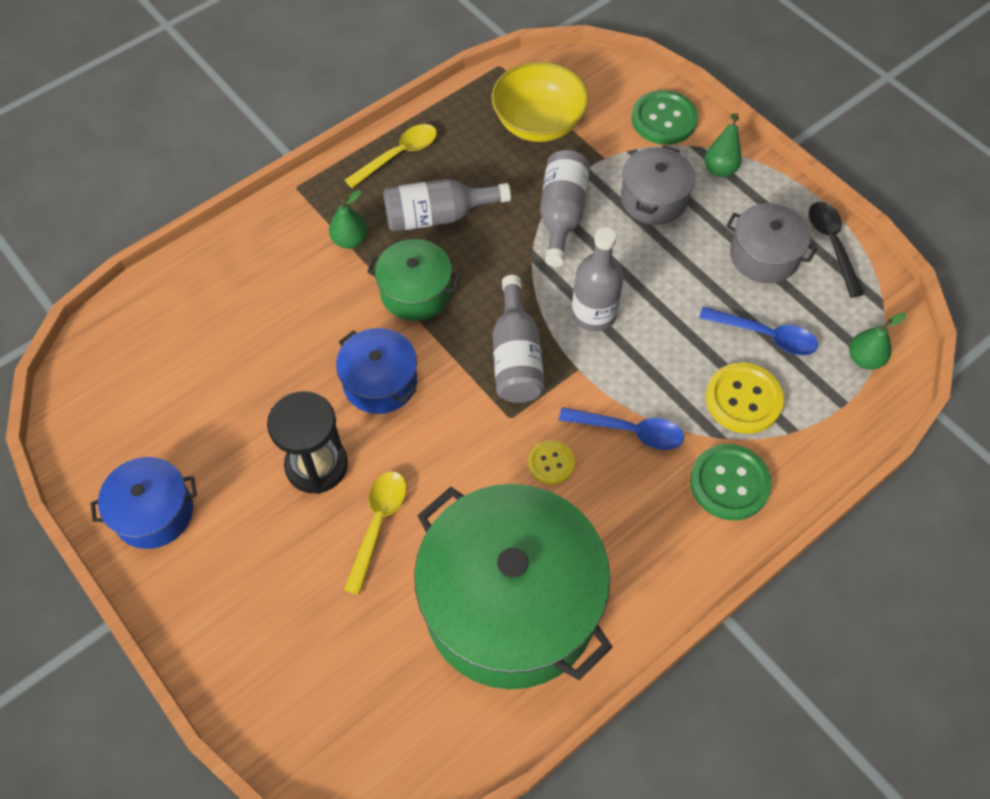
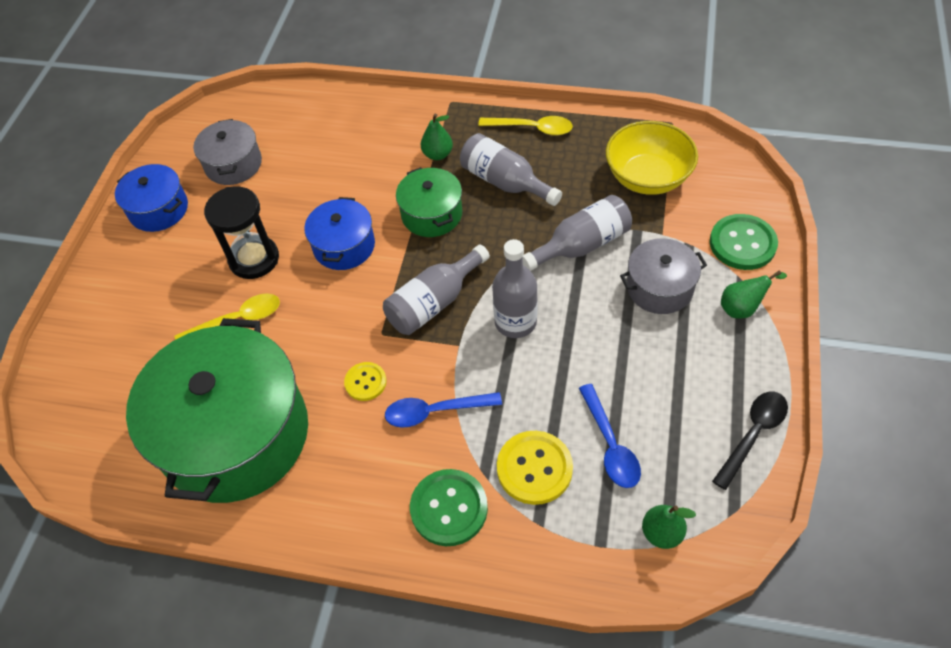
camera: 55 degrees right, 5 degrees down
blue spoon [559,407,684,450] -> blue spoon turned 105 degrees clockwise [385,392,502,428]
grey pot [726,203,817,283] -> grey pot moved to [193,119,262,185]

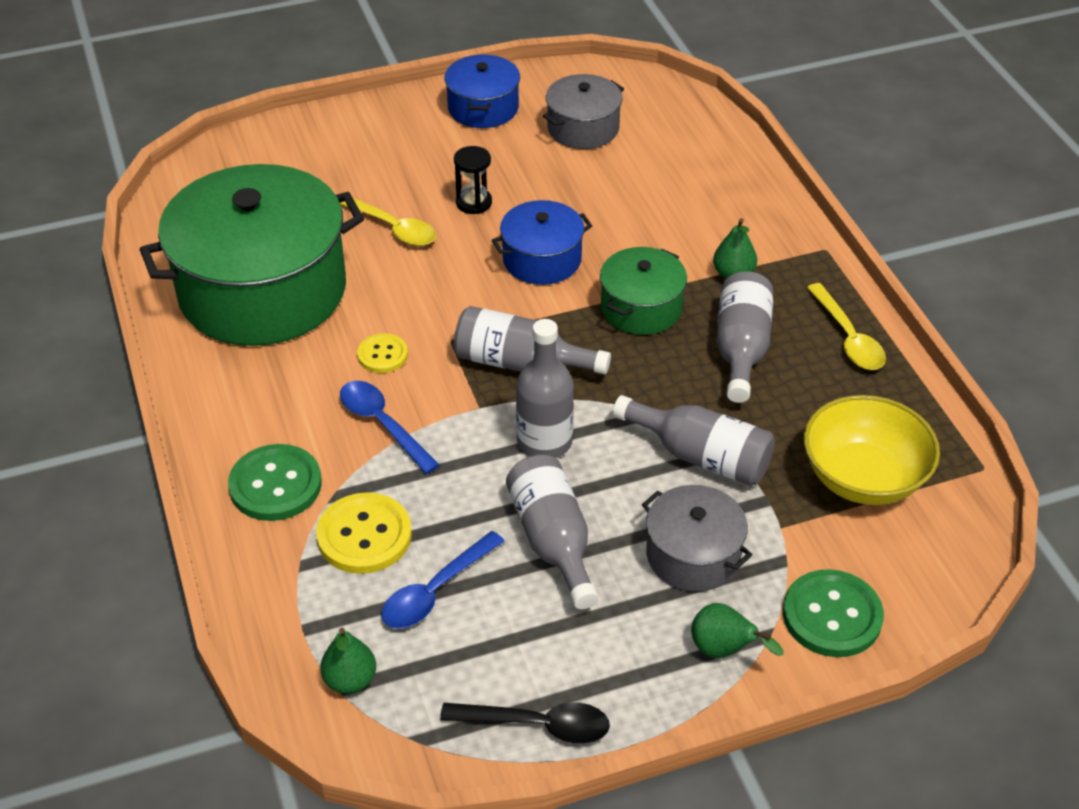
camera: 55 degrees right, 10 degrees down
black hourglass [204,186,279,279] -> black hourglass [454,146,492,214], size x0.59
none -> grey bottle [506,455,599,609]

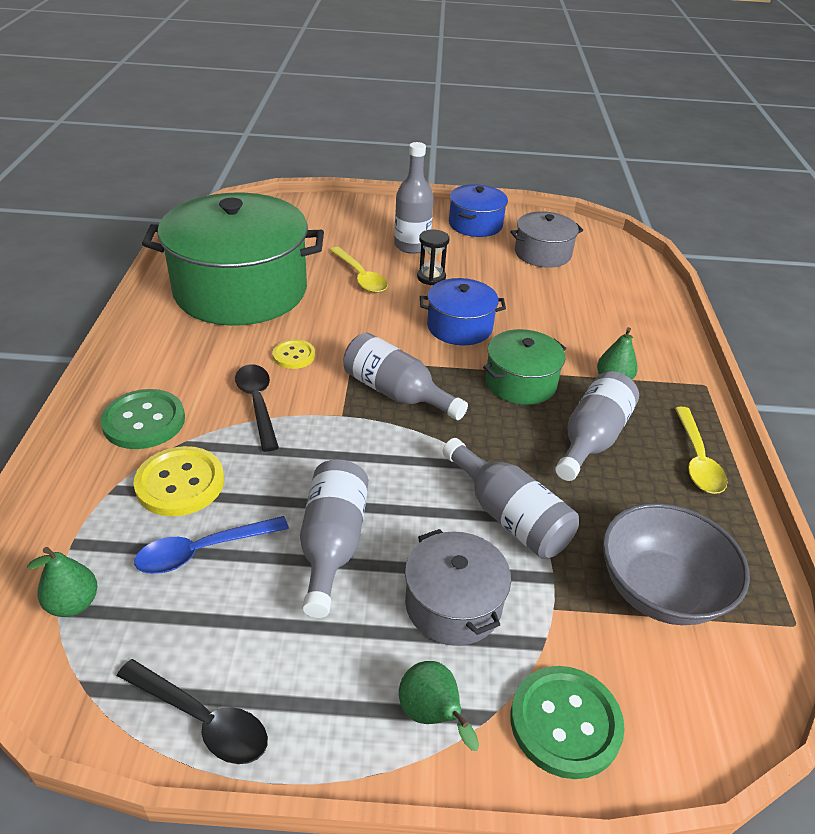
camera: 20 degrees right, 5 degrees down
blue spoon [340,381,440,474] -> black spoon [235,364,279,452]
grey bottle [516,319,574,458] -> grey bottle moved to [394,142,434,254]
yellow bowl [804,395,940,505] -> grey bowl [603,503,750,625]

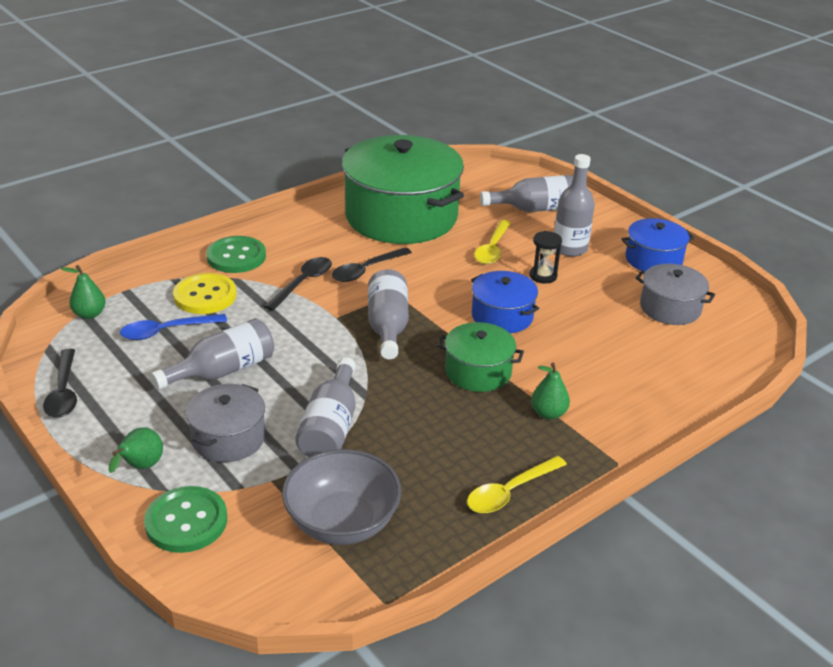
camera: 50 degrees right, 5 degrees down
blue spoon [134,516,289,574] -> blue spoon turned 45 degrees counterclockwise [120,314,227,340]
yellow button [273,339,315,369] -> black spoon [332,247,412,282]
grey bottle [555,371,639,481] -> grey bottle moved to [480,175,573,212]

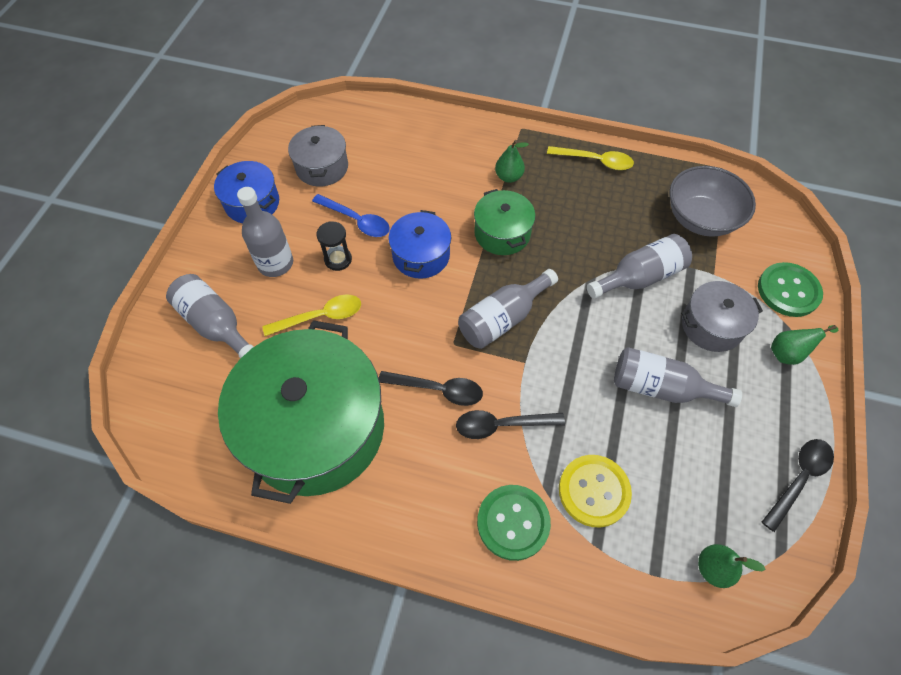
camera: 125 degrees left, 25 degrees up
blue spoon [120,314,227,340] -> blue spoon moved to [312,194,390,237]

